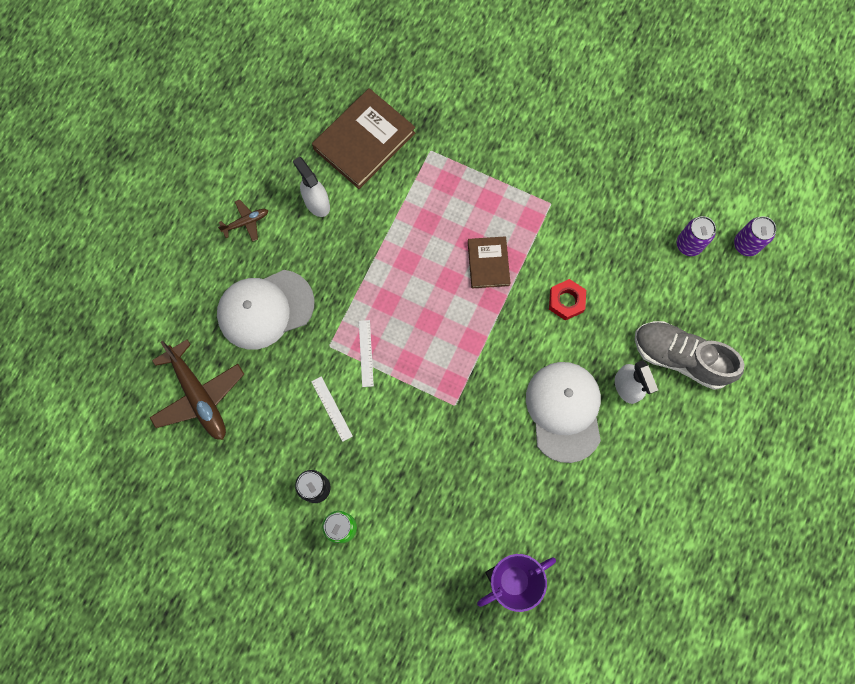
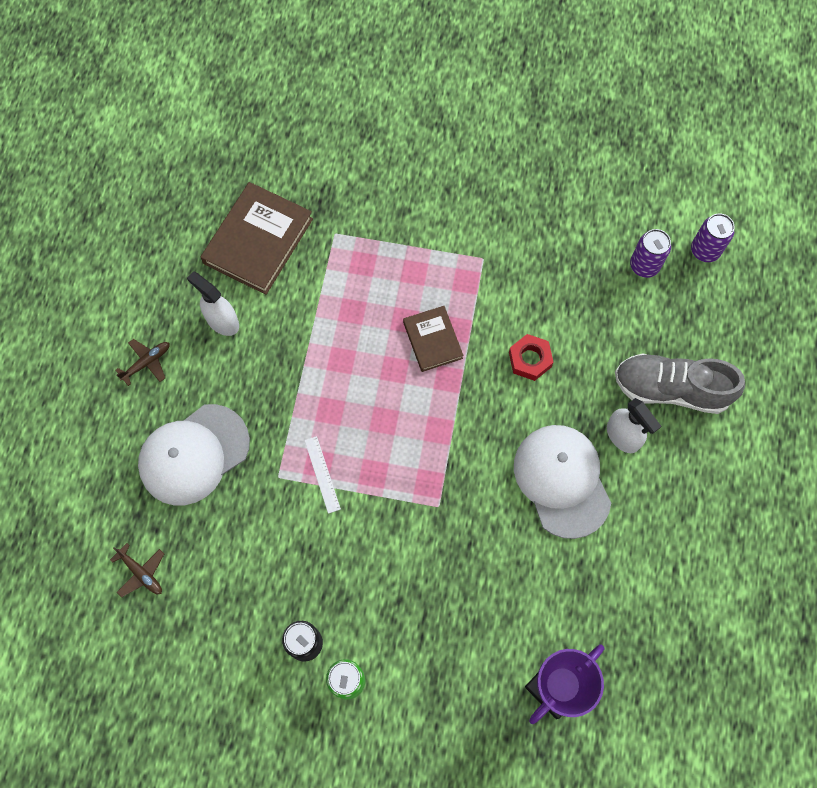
camera: 15 degrees left, 5 degrees down
brown plane [149,339,244,440] -> brown plane [110,543,164,598], size x0.49
white ruler [311,376,353,442] -> none

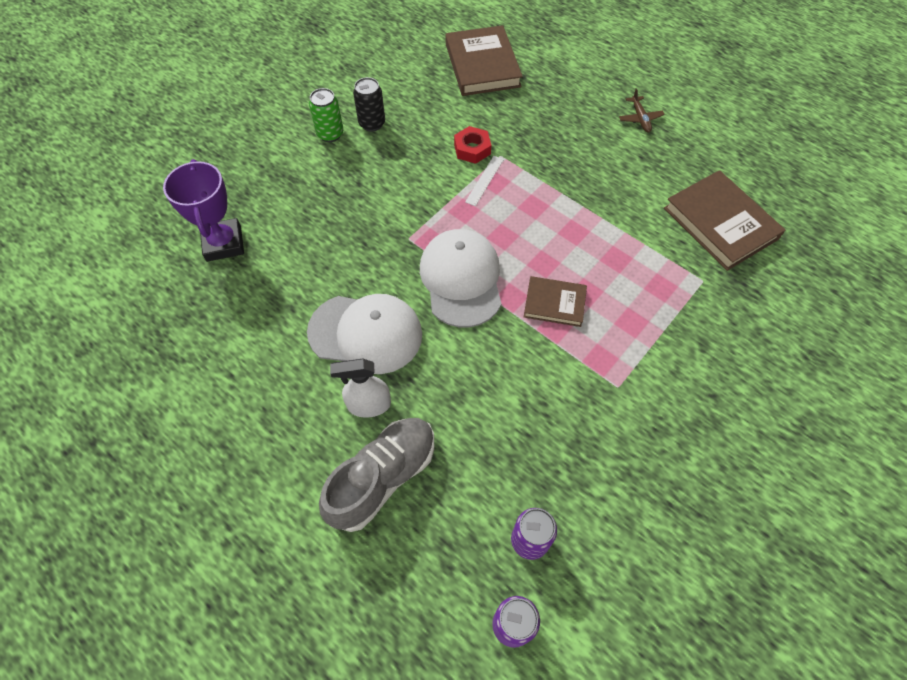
camera: 120 degrees right, 10 degrees down
brown plane [110,543,164,598] -> brown book [446,25,523,96]
white cap [138,404,250,505] -> white cap moved to [420,229,502,327]
white spray bottle [187,271,239,336] -> none
white ruler [304,436,341,514] -> white ruler turned 75 degrees counterclockwise [465,156,504,206]
red nut [509,334,554,381] -> red nut moved to [454,126,491,164]

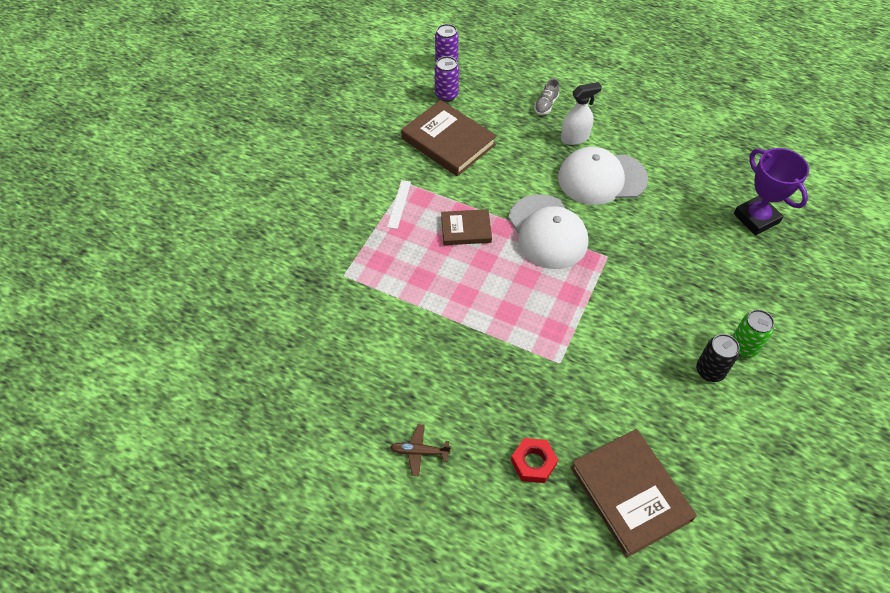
camera: 165 degrees right, 5 degrees down
grey shoe [319,418,434,532] -> grey shoe [534,78,559,115], size x0.46
red nut [454,126,491,164] -> red nut moved to [511,438,558,483]
white ruler [465,156,504,206] -> white ruler moved to [387,180,411,229]
brown plane [619,88,665,133] -> brown plane turned 60 degrees counterclockwise [390,424,451,476]
brown book [664,170,786,271] -> brown book moved to [401,100,497,176]

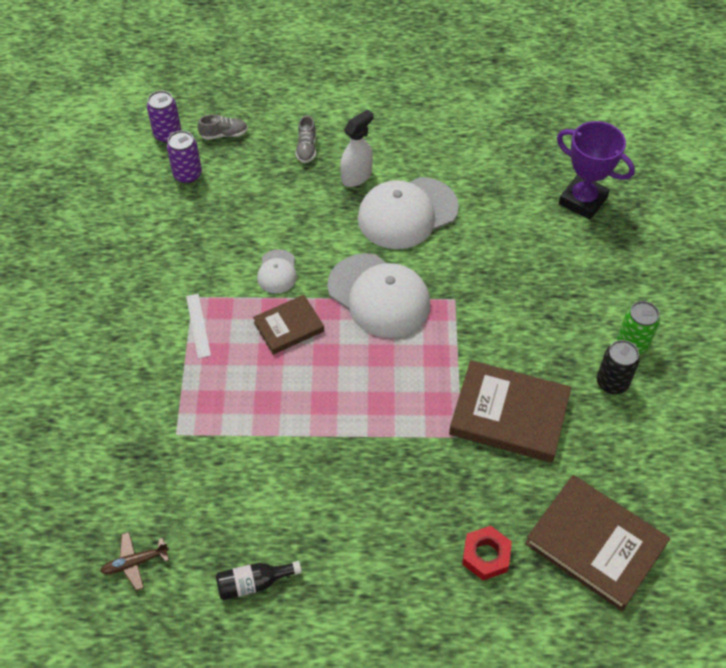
camera: 25 degrees left, 0 degrees up
brown plane [390,424,451,476] -> brown plane moved to [100,532,169,591]
brown book [401,100,497,176] -> brown book moved to [449,360,571,463]
none -> grey shoe [198,114,248,140]
none -> black bottle [216,561,302,600]
none -> white cap [257,249,297,294]

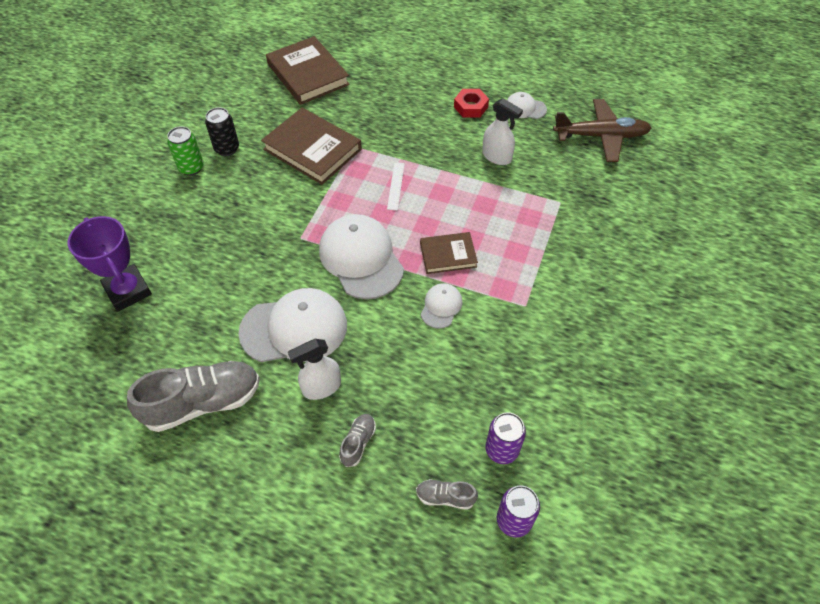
camera: 160 degrees left, 0 degrees up
brown plane [100,532,169,591] -> brown plane [553,99,652,162], size x2.05
white ruler [186,294,211,358] -> white ruler moved to [387,162,405,210]
black bottle [216,561,302,600] -> white cap [507,92,547,119]
red nut [462,526,512,580] -> red nut moved to [454,89,489,118]
none -> grey shoe [127,361,260,432]
none -> white spray bottle [482,98,523,165]

